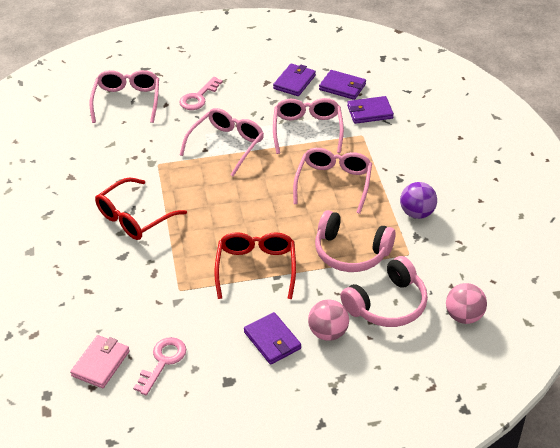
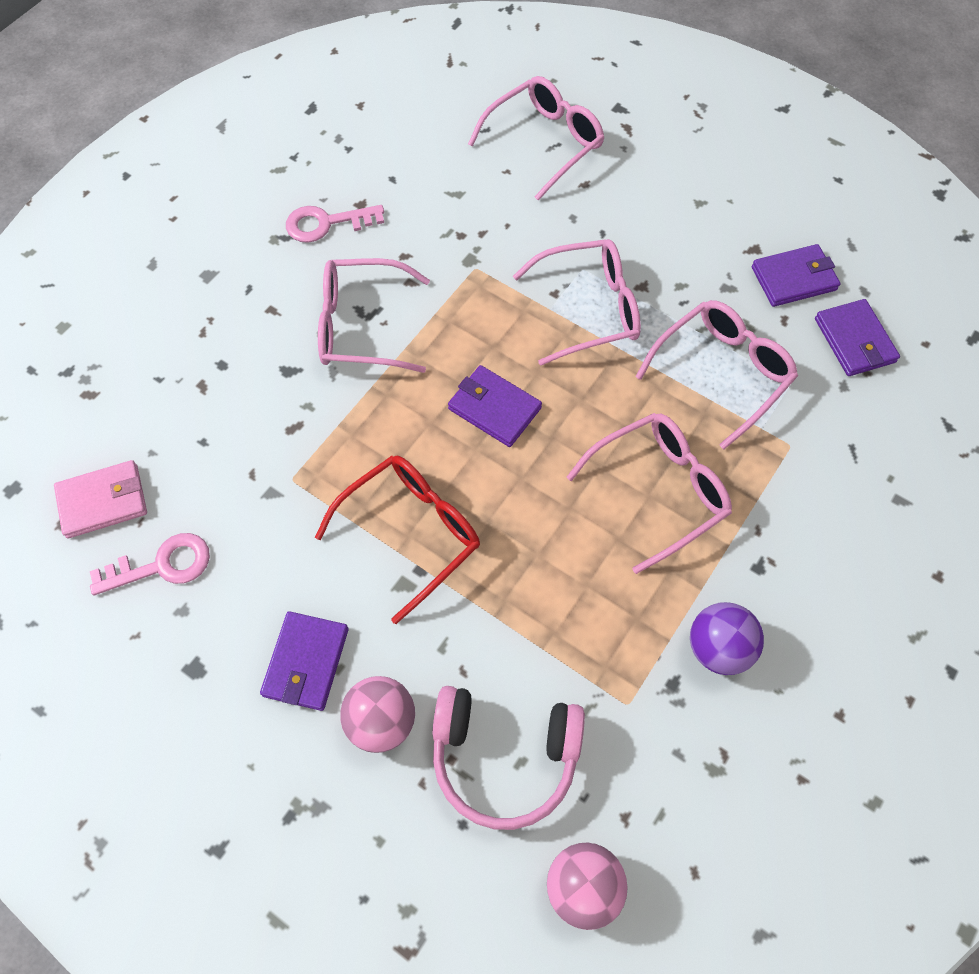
camera: 45 degrees right, 20 degrees up
red glasses [95,178,187,240] -> pink glasses [318,258,430,373]
pink key [179,77,223,110] -> pink key moved to [286,205,384,243]
pink headphones [315,210,396,272] -> none
purple wallet [347,96,394,124] -> purple wallet moved to [448,365,542,447]

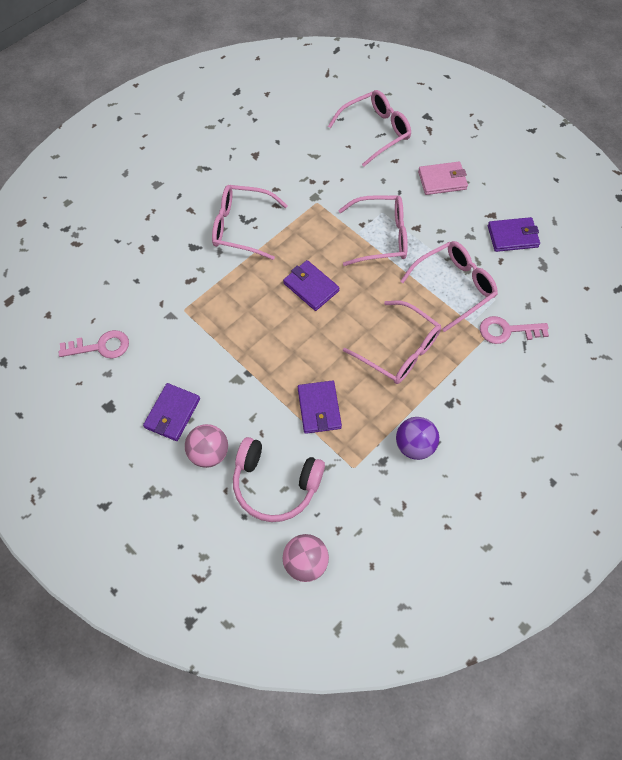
camera: 10 degrees right, 0 degrees up
pink wallet [54,460,147,538] -> pink wallet moved to [418,162,468,195]
pink key [286,205,384,243] -> pink key moved to [480,316,549,344]
red glasses [315,456,480,624] -> none
pink glasses [566,413,732,574] -> pink glasses turned 60 degrees clockwise [343,300,441,384]
purple wallet [815,299,900,376] -> purple wallet moved to [298,381,342,434]

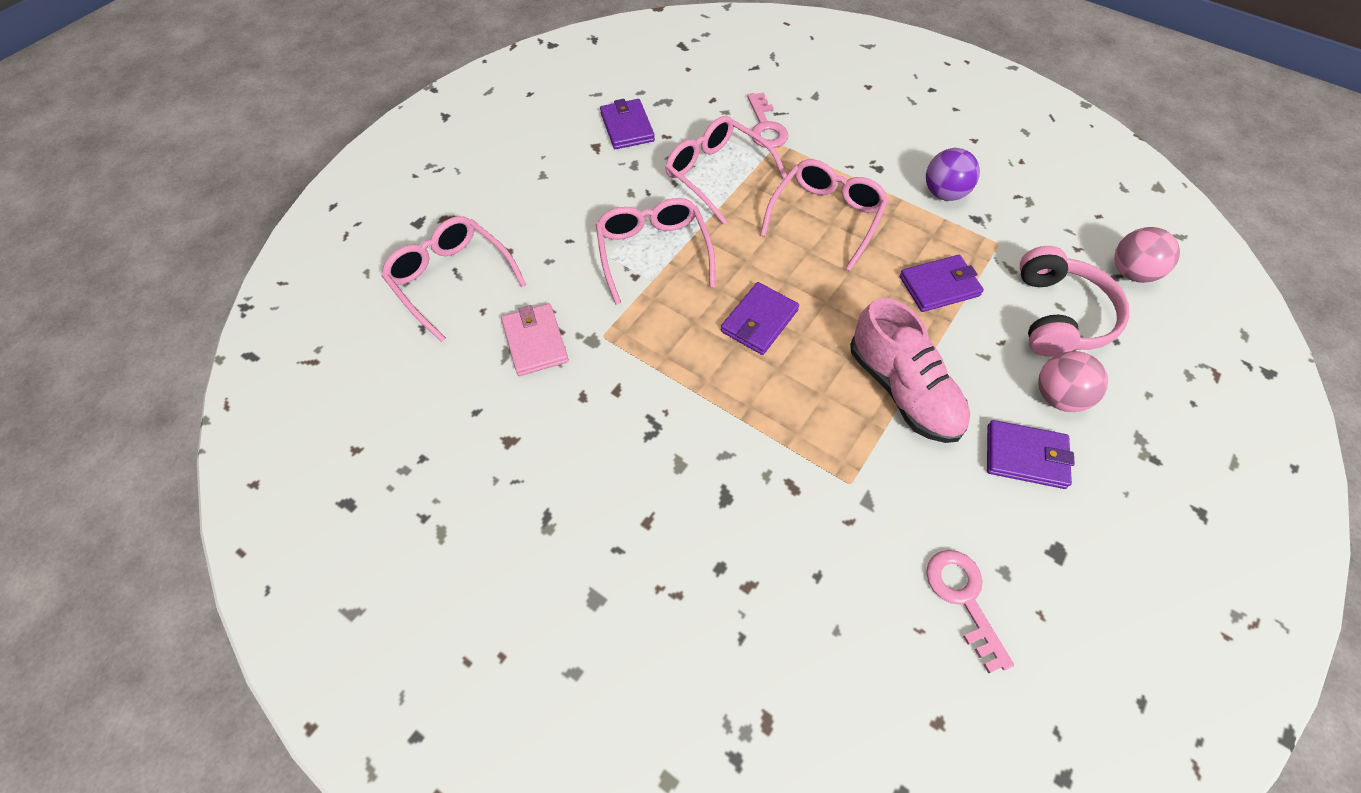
camera: 100 degrees left, 5 degrees down
pink glasses [212,185,288,260] -> none
pink wallet [418,162,468,195] -> pink wallet moved to [501,304,569,376]
none -> pink shoe [850,298,970,443]

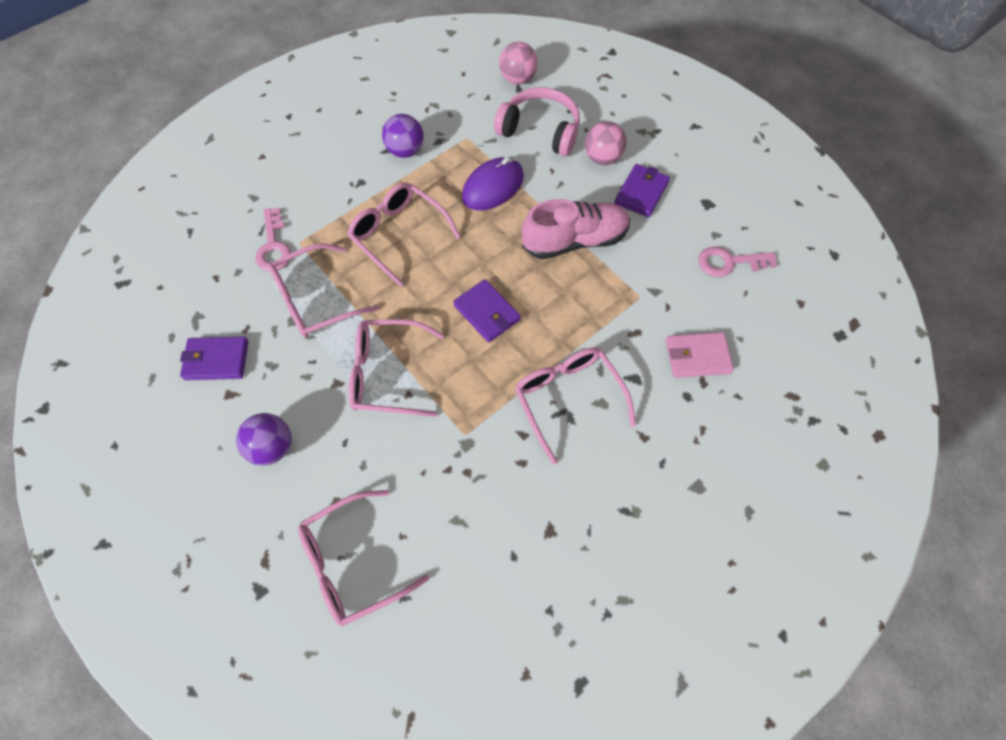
camera: 75 degrees left, 5 degrees up
pink wallet [501,304,569,376] -> pink wallet moved to [666,332,734,378]
pink key [747,92,788,148] -> pink key turned 75 degrees clockwise [255,208,291,271]
purple wallet [899,255,984,312] -> purple mouse [462,157,524,211]
none -> purple ball [236,413,291,466]
none -> pink glasses [515,347,636,464]

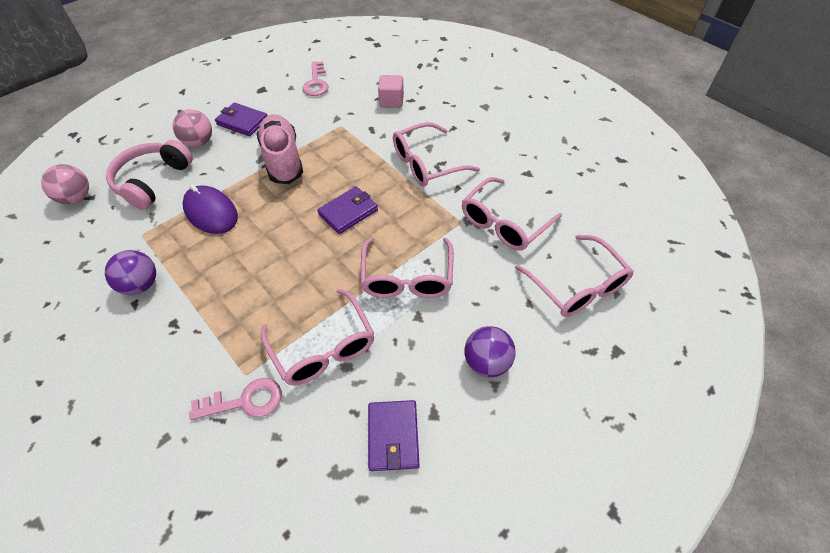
camera: 90 degrees left, 10 degrees down
pink glasses [347,182,461,287] -> pink glasses moved to [462,177,562,251]
pink wallet [666,332,734,378] -> pink cube [378,75,404,108]

